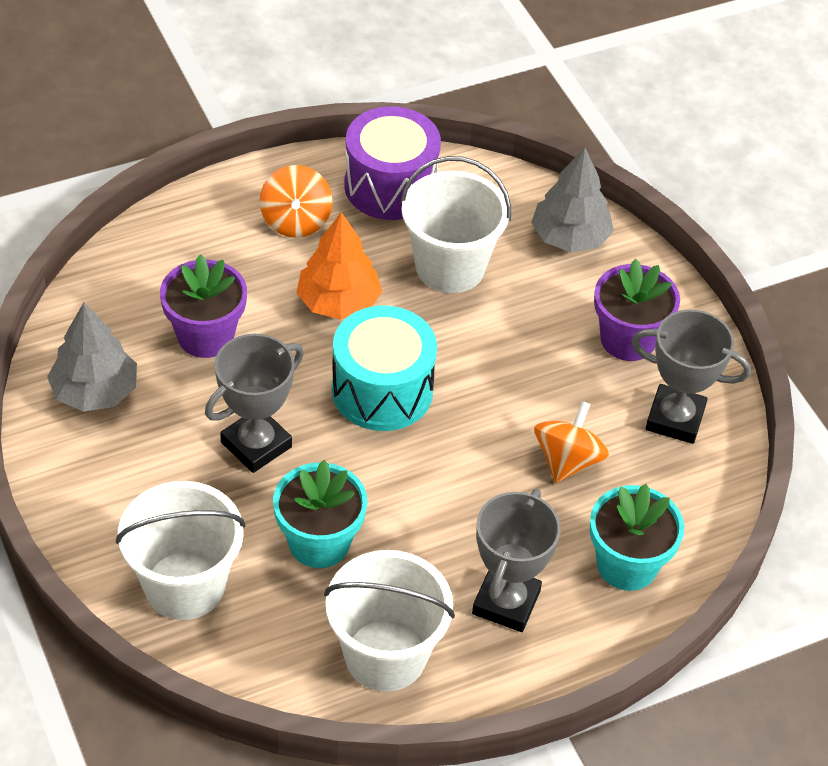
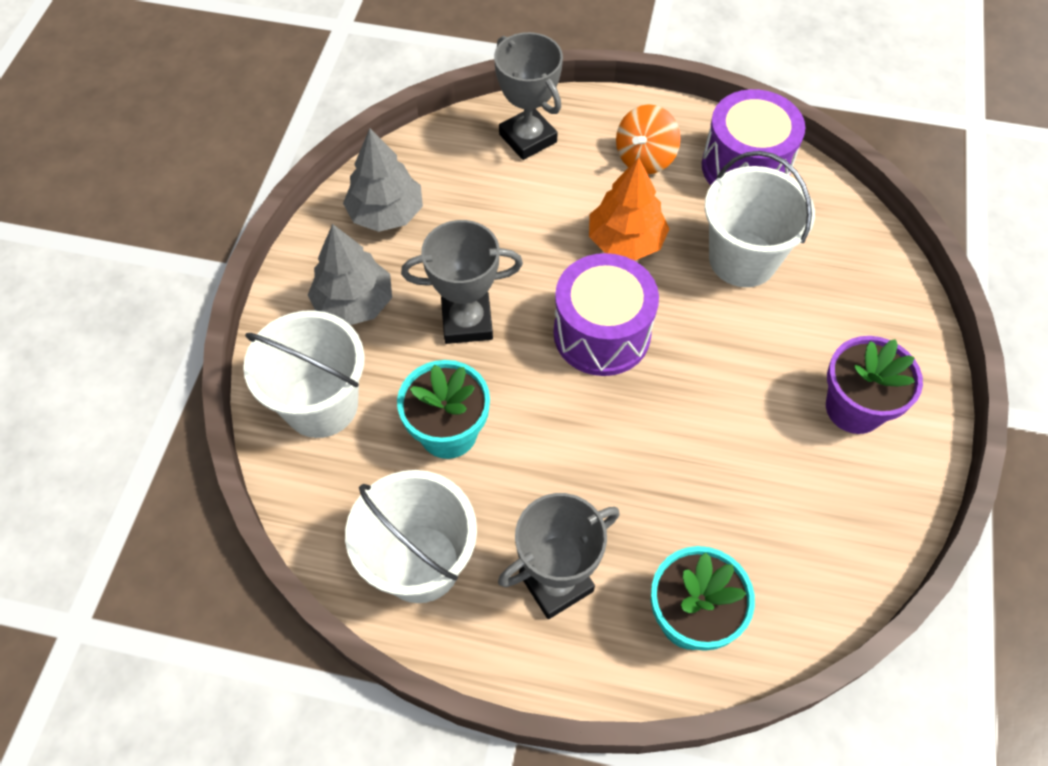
camera: 40 degrees right, 10 degrees up
purple flower pot [160,254,247,358] -> none
turquoise drum [332,305,437,431] -> purple drum [553,253,659,376]
grey tree [531,148,614,252] -> grey tree moved to [308,224,392,325]
orange spinning top [534,401,609,483] -> none
grey trophy [631,309,751,444] -> grey trophy moved to [494,32,563,160]

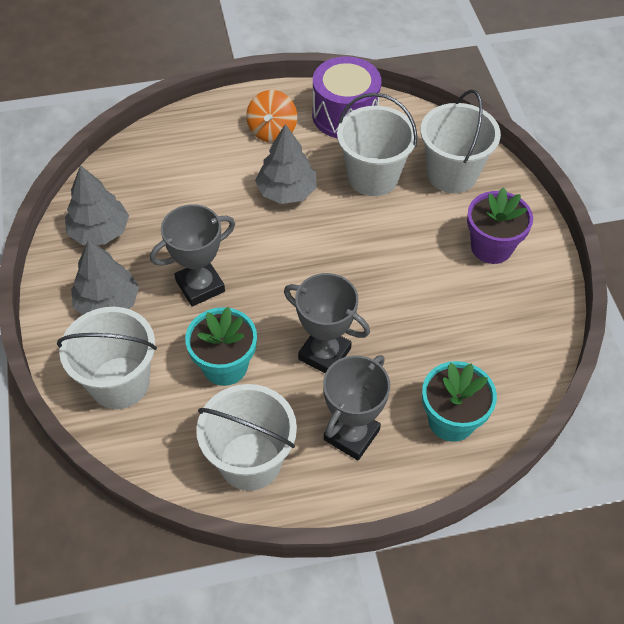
camera: 25 degrees left, 5 degrees down
grey trophy [494,32,563,160] -> grey trophy moved to [284,273,370,373]
purple drum [553,253,659,376] -> none
orange tree [589,157,669,260] -> grey tree [255,124,317,204]
none -> white bucket [420,89,501,193]

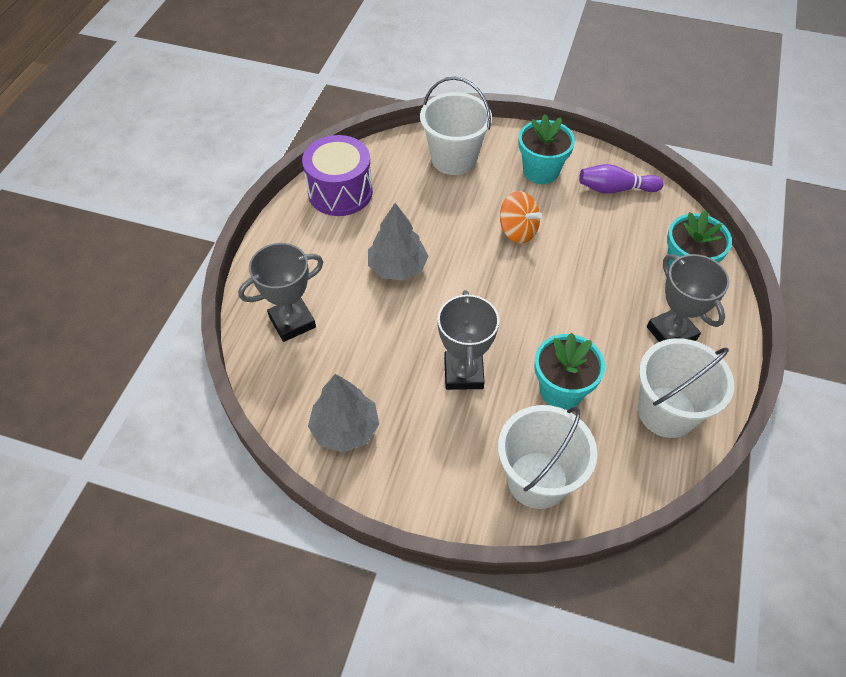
camera: 60 degrees left, 0 degrees up
grey tree [71,240,139,315] -> none
orange spinning top [246,90,297,143] -> orange spinning top moved to [500,191,542,244]
grey trophy [284,273,370,373] -> grey trophy moved to [238,243,323,342]
white bucket [337,93,417,196] -> none
purple flower pot [467,187,533,264] -> turquoise flower pot [518,114,575,184]
none -> purple bowling pin [579,164,664,194]

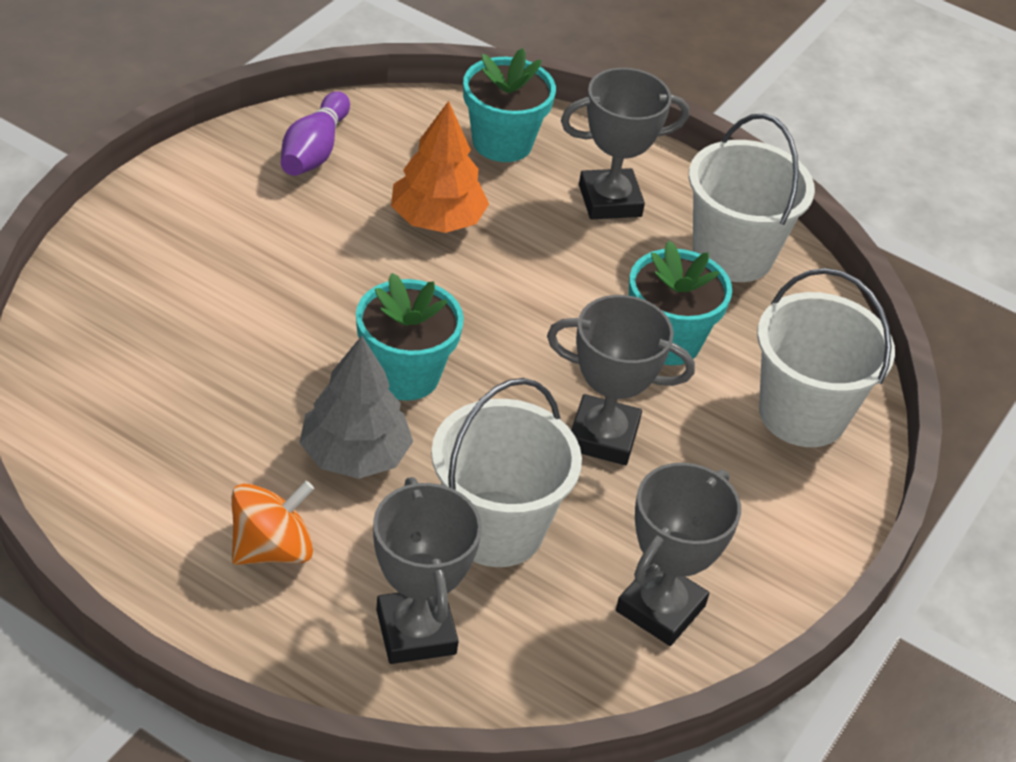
camera: 80 degrees left, 10 degrees down
purple drum [302,135,373,216] -> none
grey tree [308,374,379,453] -> grey trophy [616,463,741,646]
white bucket [420,76,492,175] -> white bucket moved to [431,378,582,567]
orange spinning top [500,191,542,244] -> orange spinning top moved to [231,481,314,565]
turquoise flower pot [518,114,575,184] -> turquoise flower pot moved to [356,273,464,401]
none -> orange tree [391,101,489,233]

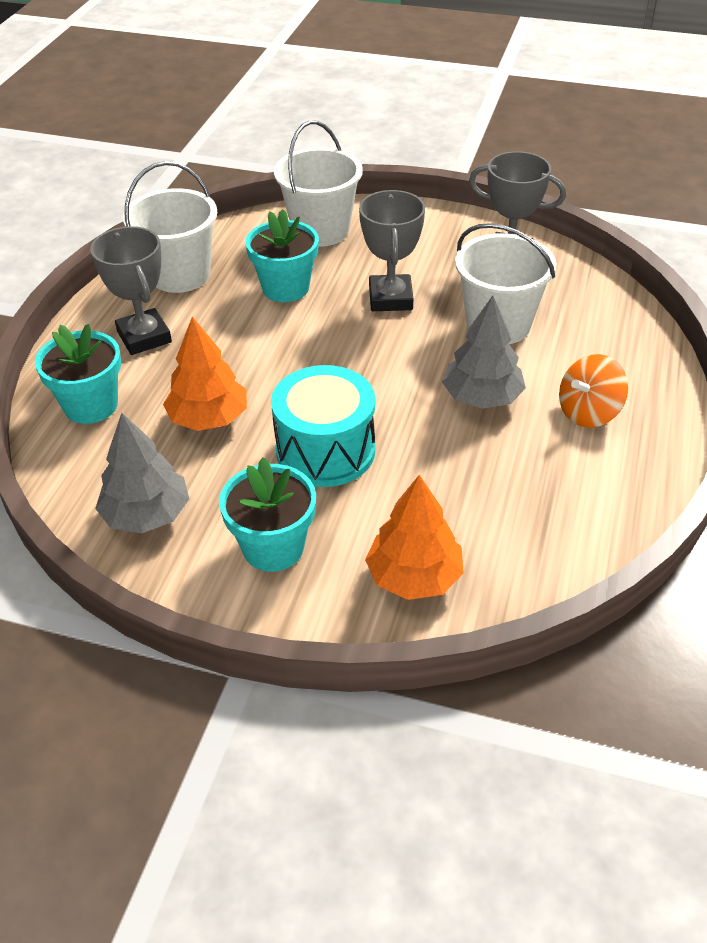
camera: 100 degrees left, 0 degrees up
orange spinning top [231,481,314,565] -> orange spinning top turned 75 degrees counterclockwise [559,354,628,428]
purple bowling pin [281,91,350,176] -> grey tree [95,413,189,533]
turquoise flower pot [356,273,464,401] -> turquoise flower pot moved to [219,457,316,572]
grey trophy [373,477,482,664] -> none
none -> turquoise drum [271,365,375,487]
none -> orange tree [365,475,464,600]

